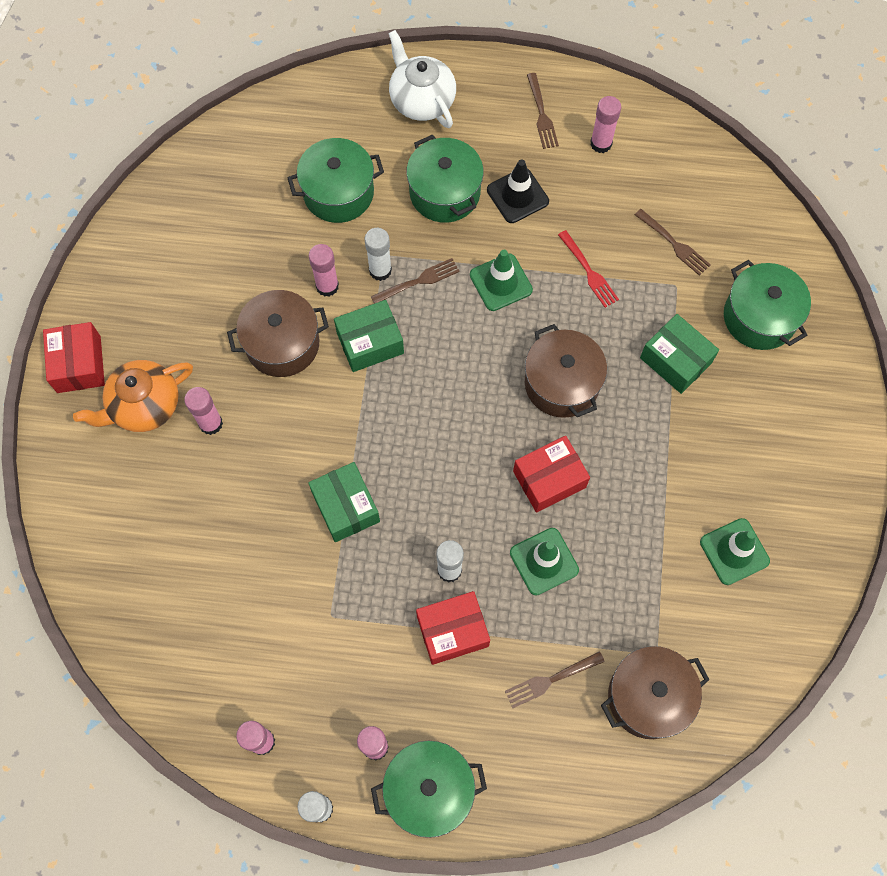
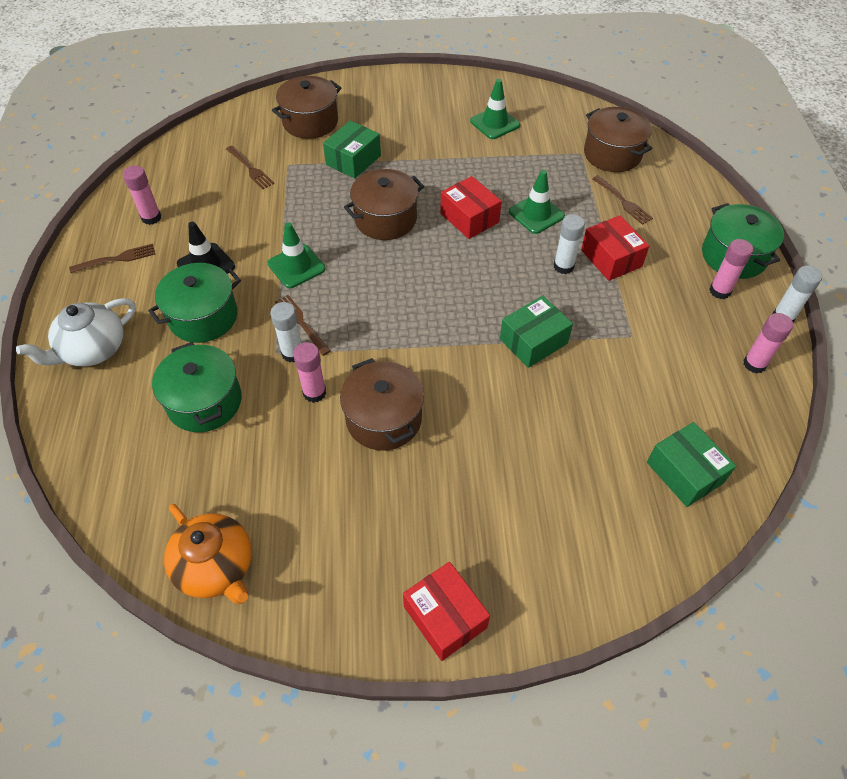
camera: 100 degrees left, 15 degrees down
red box [43,322,105,393] -> red box turned 75 degrees clockwise [403,562,490,661]
orange teapot [73,360,193,432] -> orange teapot moved to [164,504,252,604]
pink glue stick [184,387,223,435] -> none
green box [334,300,404,372] -> green box moved to [647,422,736,507]
red fork [558,230,619,308] -> none
brown fork [635,209,711,276] -> brown fork turned 105 degrees clockwise [226,146,274,189]
green pot [724,260,811,350] -> brown pot [272,76,341,139]

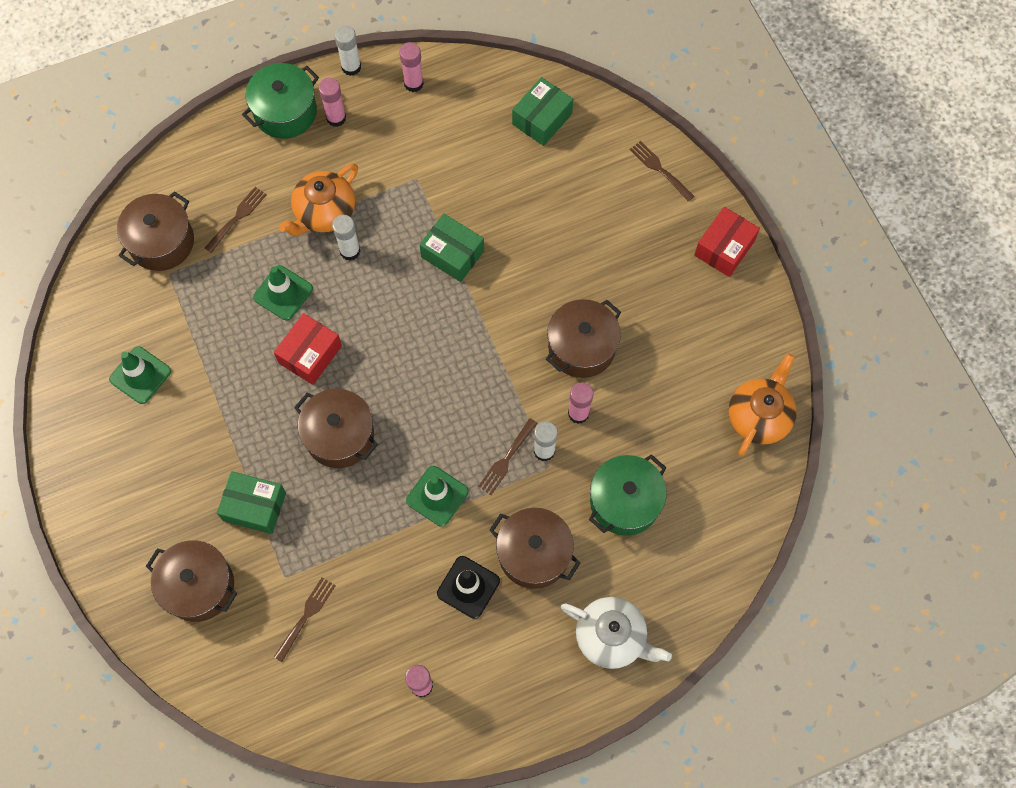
camera: 110 degrees left, 15 degrees up
brown fork [69,244,155,273] -> brown fork moved to [630,141,694,202]
green pot [148,263,241,343] -> brown pot [489,508,580,589]
red box [581,215,649,281] -> orange teapot [279,163,358,236]

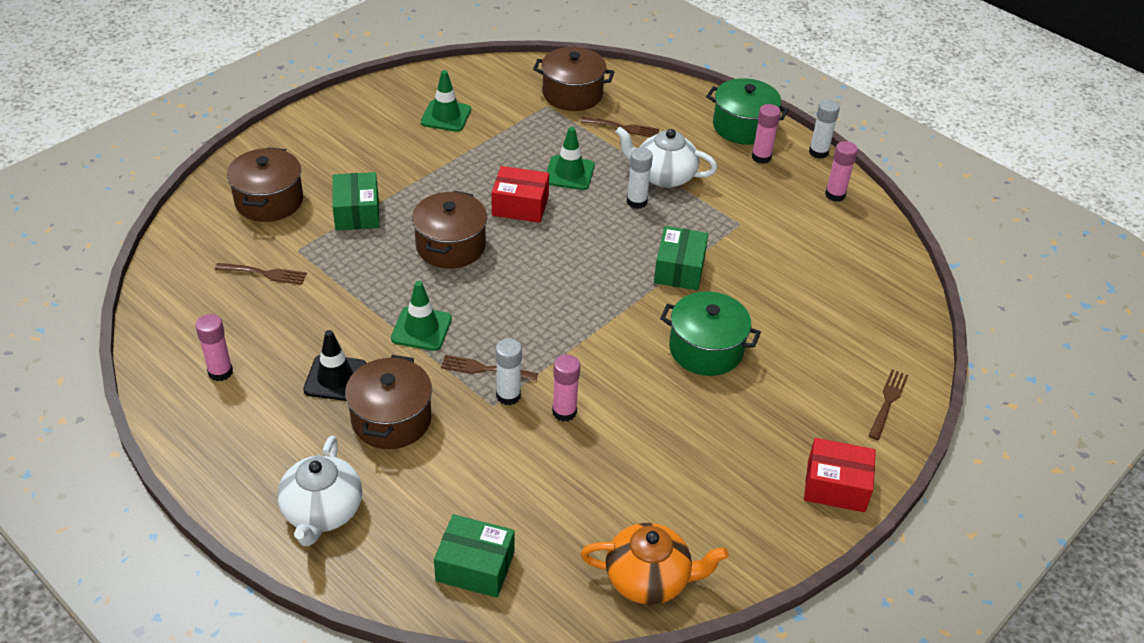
camera: 65 degrees right, 25 degrees down
orange teapot [279,163,358,236] -> white teapot [616,127,717,188]
green box [512,77,573,146] -> green box moved to [434,514,515,598]
brown pot [546,299,621,378] -> none
green pot [589,454,667,536] -> green pot moved to [660,291,761,376]

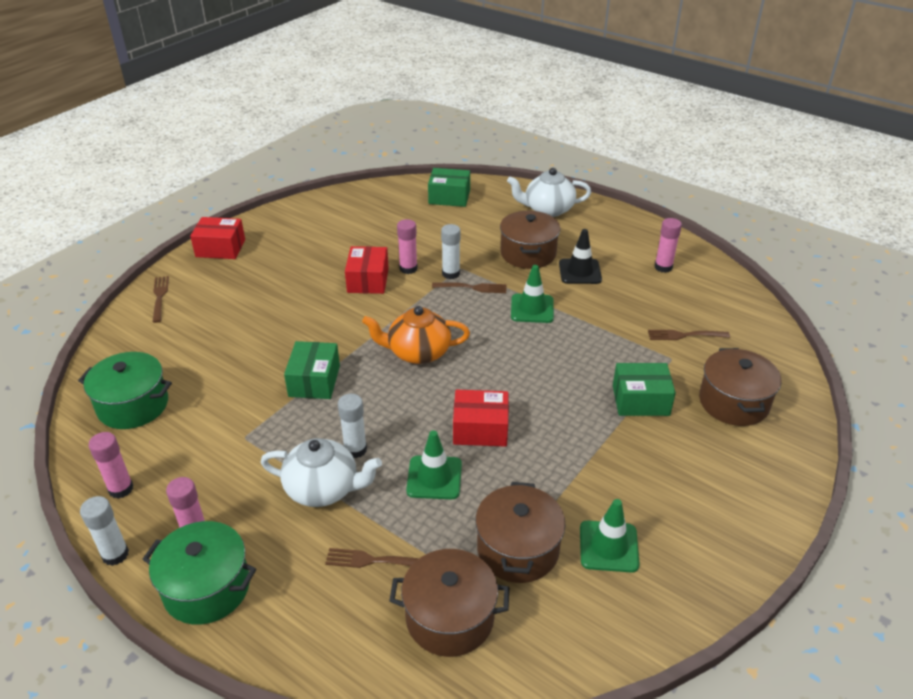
camera: 175 degrees right, 5 degrees down
white teapot [277,436,362,546] -> white teapot turned 90 degrees counterclockwise [507,168,591,217]
green box [332,172,380,231] -> green box turned 75 degrees counterclockwise [613,363,676,416]
brown pot [412,191,487,269] -> brown pot moved to [475,482,566,583]
orange teapot [580,523,729,604] -> orange teapot moved to [362,306,470,364]
green pot [660,291,761,376] -> green pot moved to [78,352,172,429]
brown fork [868,369,908,440] -> brown fork turned 150 degrees clockwise [153,276,169,323]
none -> red box [345,246,389,294]

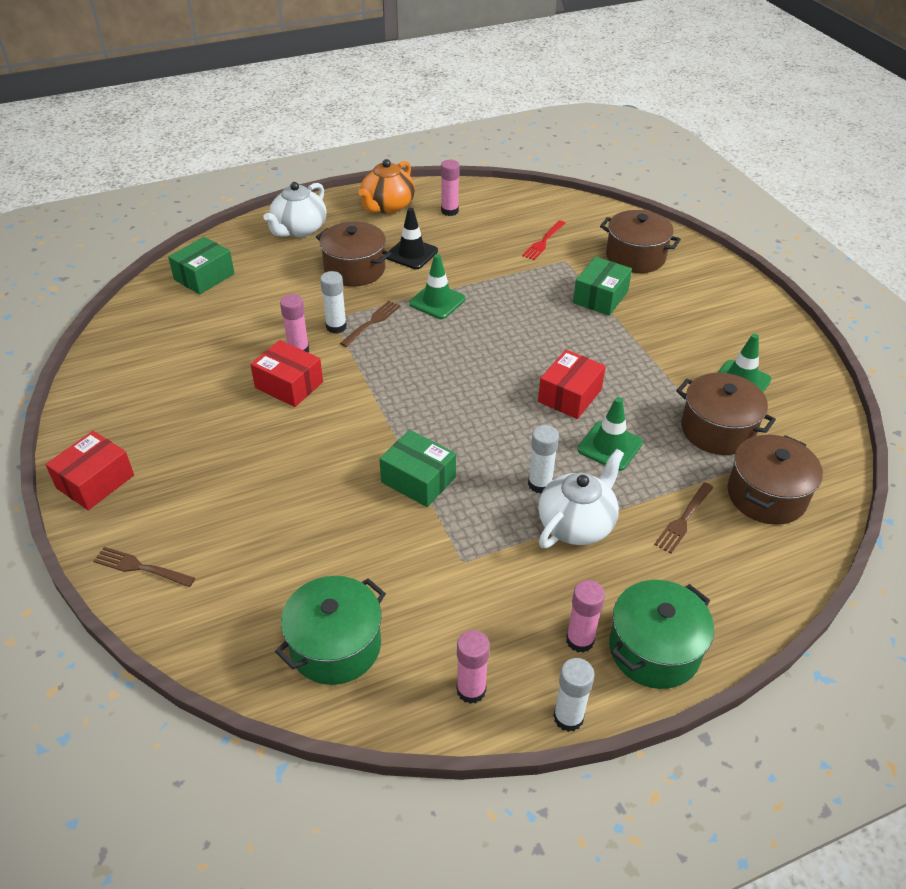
camera: 60 degrees left, 5 degrees up
orange teapot [362,306,470,364] -> orange teapot moved to [359,159,415,214]
brown fork [648,330,730,340] -> red fork [522,220,565,260]

